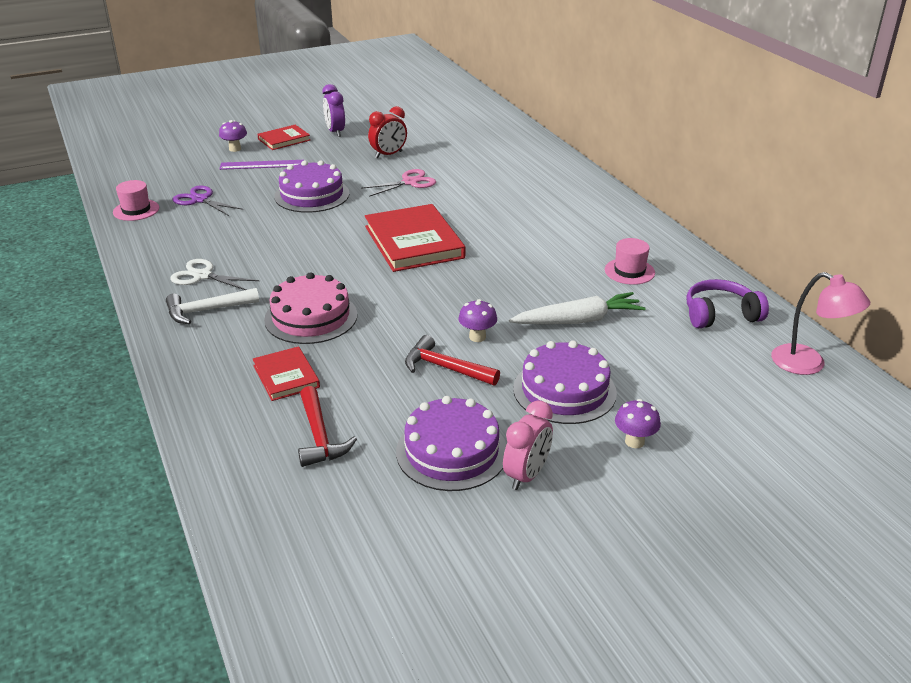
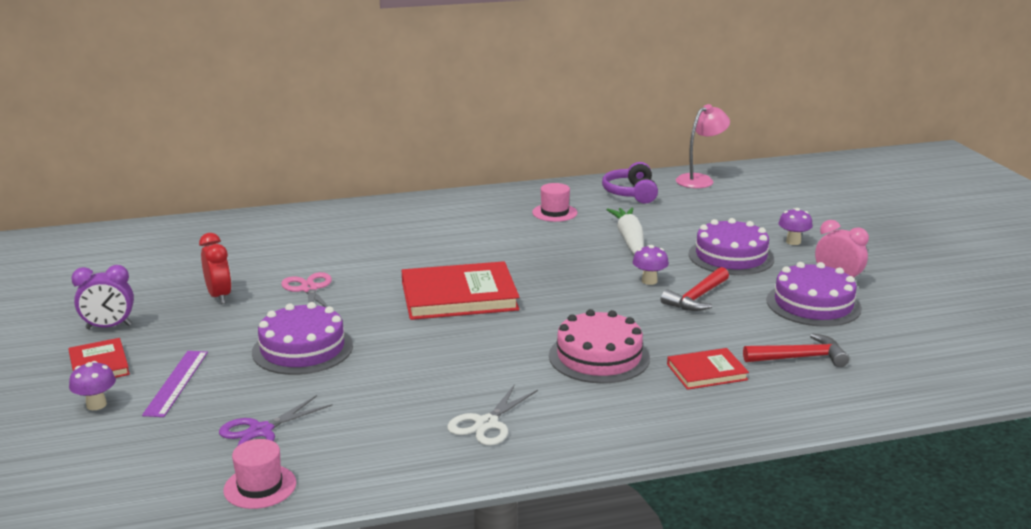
camera: 80 degrees left, 10 degrees down
white hammer [166,288,259,324] -> none

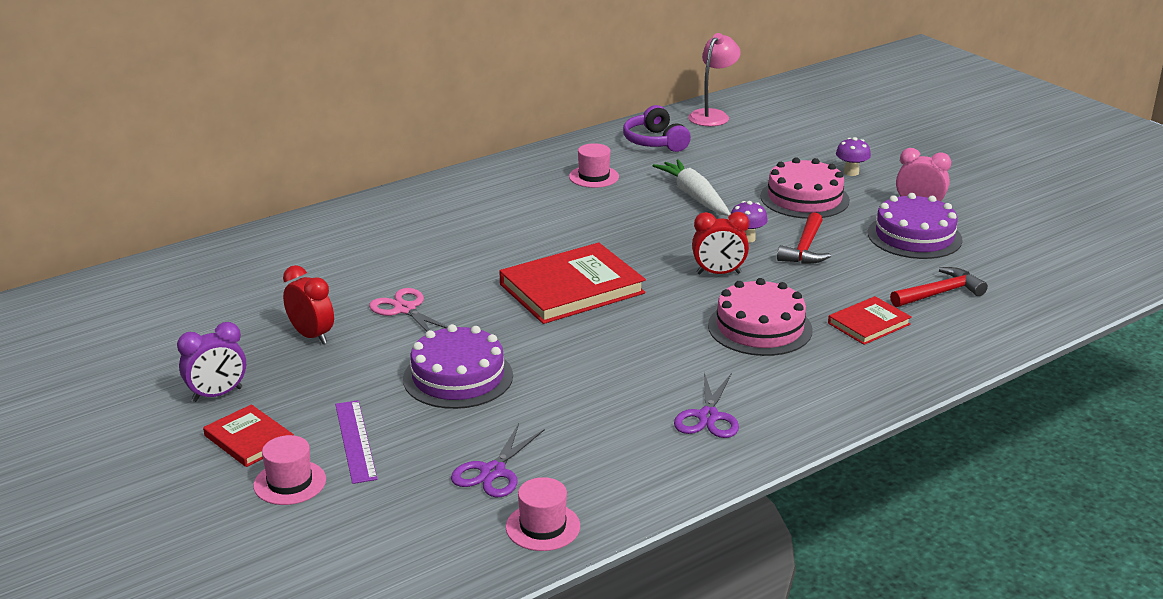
camera: 20 degrees left, 5 degrees up
purple mushroom [69,361,116,410] -> pink hat [253,435,326,505]
white scissors [447,384,538,446] -> purple scissors [674,373,739,438]
purple cake [689,218,774,275] -> pink cake [760,157,850,219]
none -> red clock [692,212,749,274]

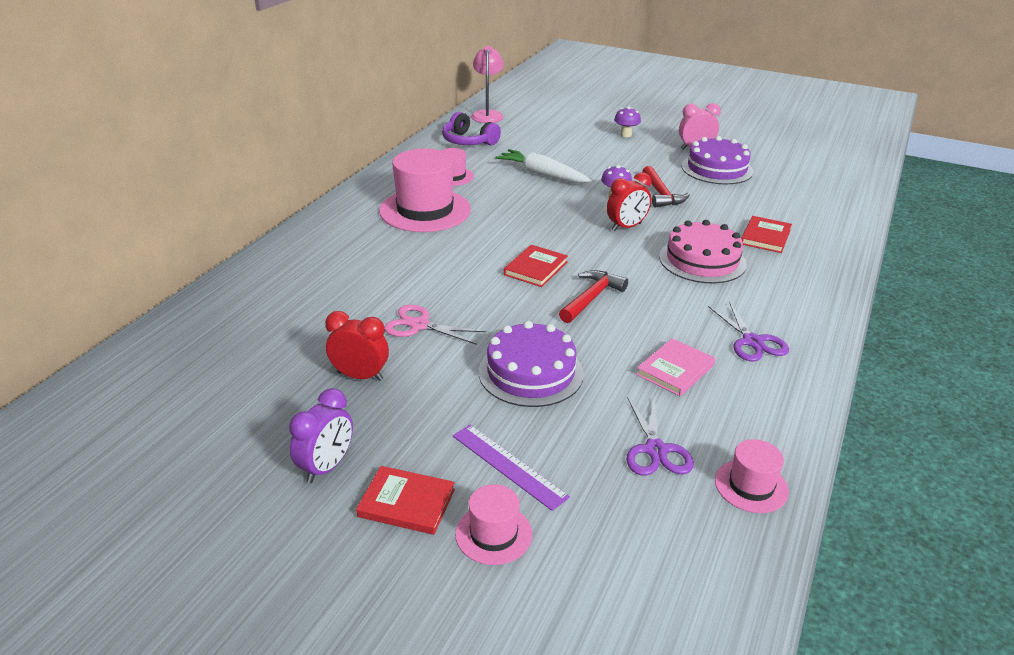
camera: 30 degrees left, 5 degrees up
red book [500,243,646,324] -> red book [504,245,568,287], size x0.54
pink cake [760,157,850,219] -> none
red hammer [890,267,988,307] -> red hammer moved to [559,270,628,323]
none -> pink hat [379,149,471,232]
none -> pink book [636,338,715,396]

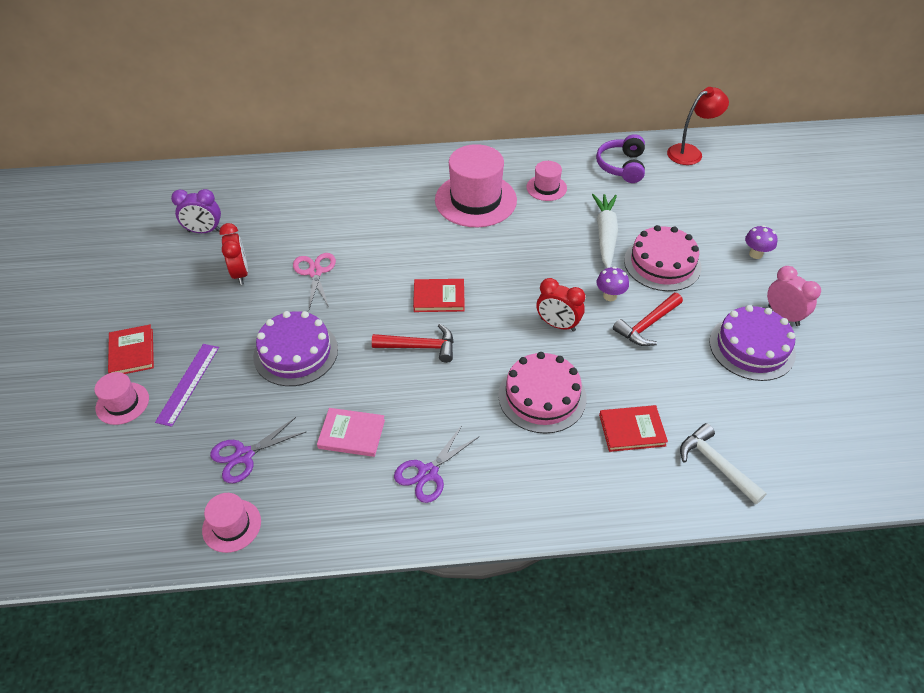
camera: 60 degrees right, 15 degrees up
purple clock [289,388,353,483] -> purple clock moved to [171,189,221,233]
pink lamp [471,46,504,123] -> red lamp [667,87,729,165]
none -> pink cake [624,225,702,291]
none -> white hammer [680,423,767,505]

